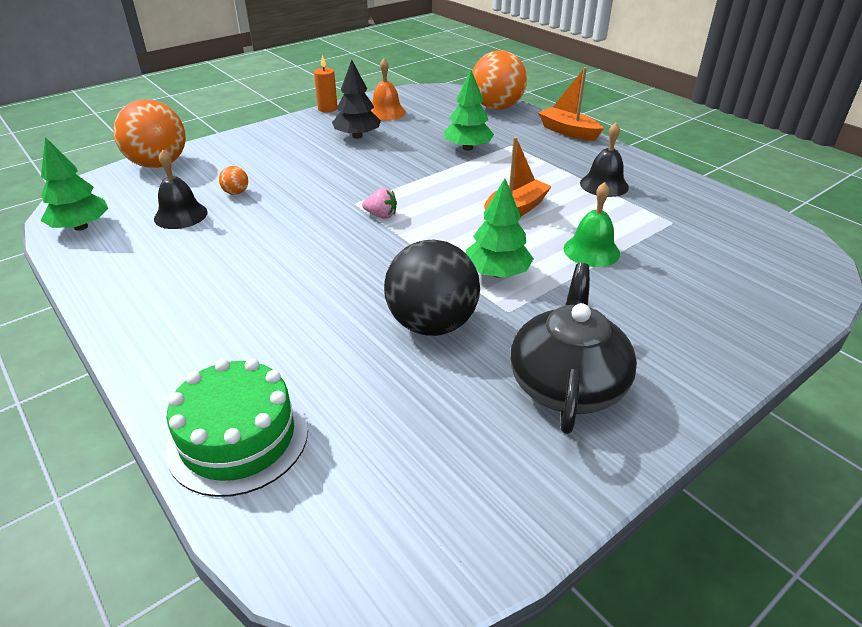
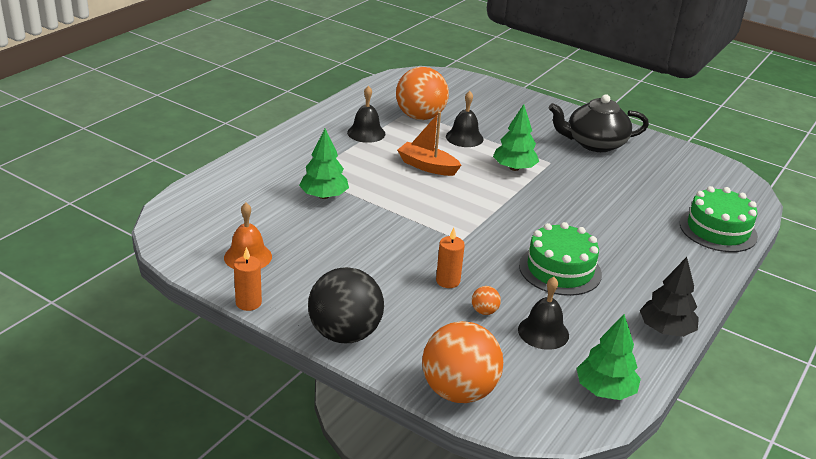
camera: 110 degrees left, 5 degrees down
black tree [332,60,381,139] -> black tree moved to [640,257,699,337]
pink strawberry [362,188,397,219] -> none
black ball [384,239,480,336] -> black ball moved to [308,267,384,343]
orange ball [472,50,527,110] -> orange ball moved to [396,67,449,120]
orange boat [538,67,604,141] -> none
green bell [564,182,620,267] -> black bell [446,91,484,147]
none -> orange candle [436,228,465,288]
none -> green cake [519,222,602,296]

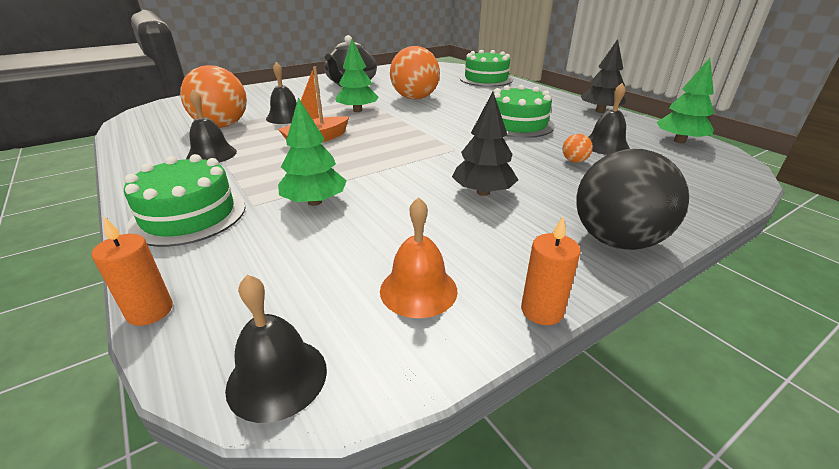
camera: 65 degrees left, 0 degrees up
orange ball [422,321,503,403] -> orange ball moved to [390,46,440,100]
orange candle [436,228,465,288] -> orange candle moved to [92,217,173,326]
none -> green cake [124,154,246,247]
none -> black bell [225,275,327,423]
none -> black tree [452,92,518,196]

